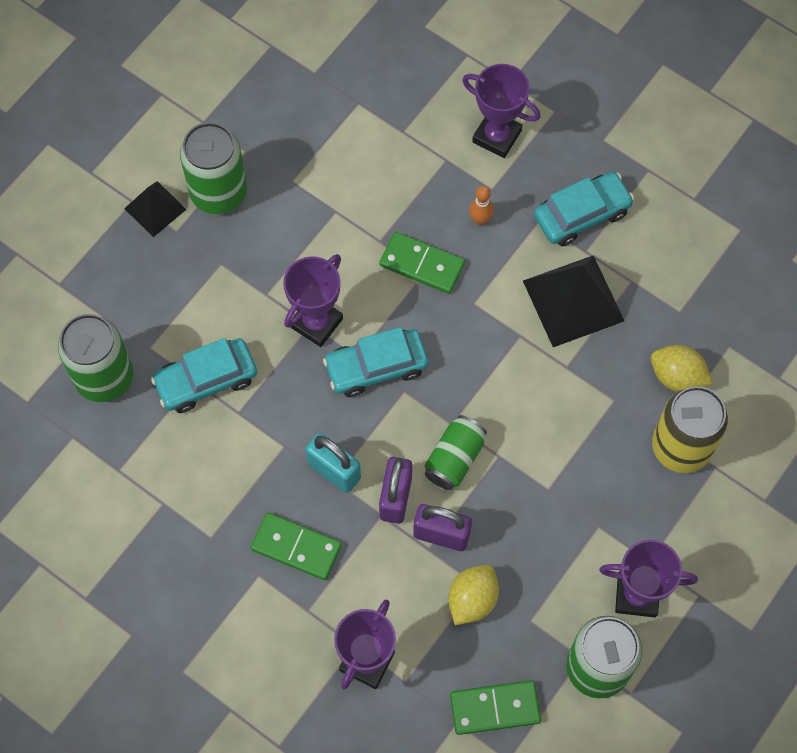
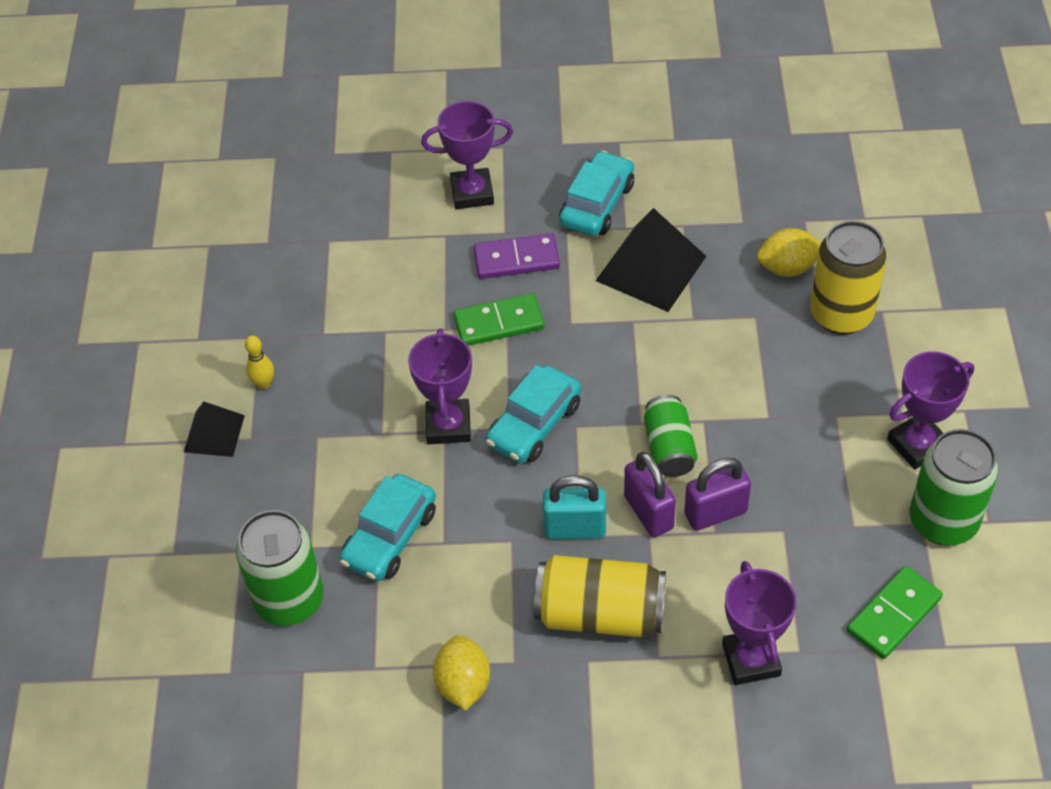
camera: 35 degrees left, 15 degrees down
green can [180,122,247,214] -> yellow bowling pin [245,335,274,389]
green domino [251,512,342,580] -> yellow can [534,555,666,637]
yellow lemon [448,565,499,625] -> yellow lemon moved to [433,635,490,711]
orange bowling pin [469,186,494,225] -> purple domino [473,233,560,279]

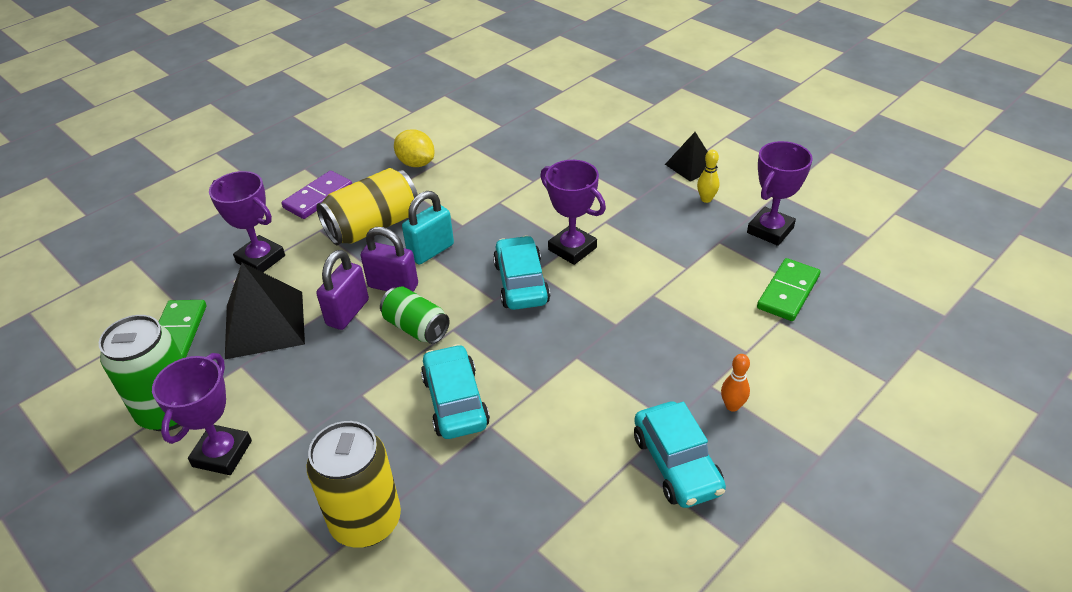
camera: 135 degrees right, 10 degrees down
green can [236,510,324,626] -> none
turquoise car [339,474,436,581] -> turquoise car moved to [421,344,490,439]
purple trophy [421,101,513,209] -> purple trophy moved to [747,141,813,246]
green domino [453,293,545,346] -> green domino moved to [757,258,820,321]
purple domino [473,233,560,279] -> purple domino moved to [281,171,352,219]
black pyramid [596,208,706,312] -> black pyramid moved to [225,262,305,359]
yellow lemon [757,228,821,277] -> none
none -> orange bowling pin [721,354,750,412]

